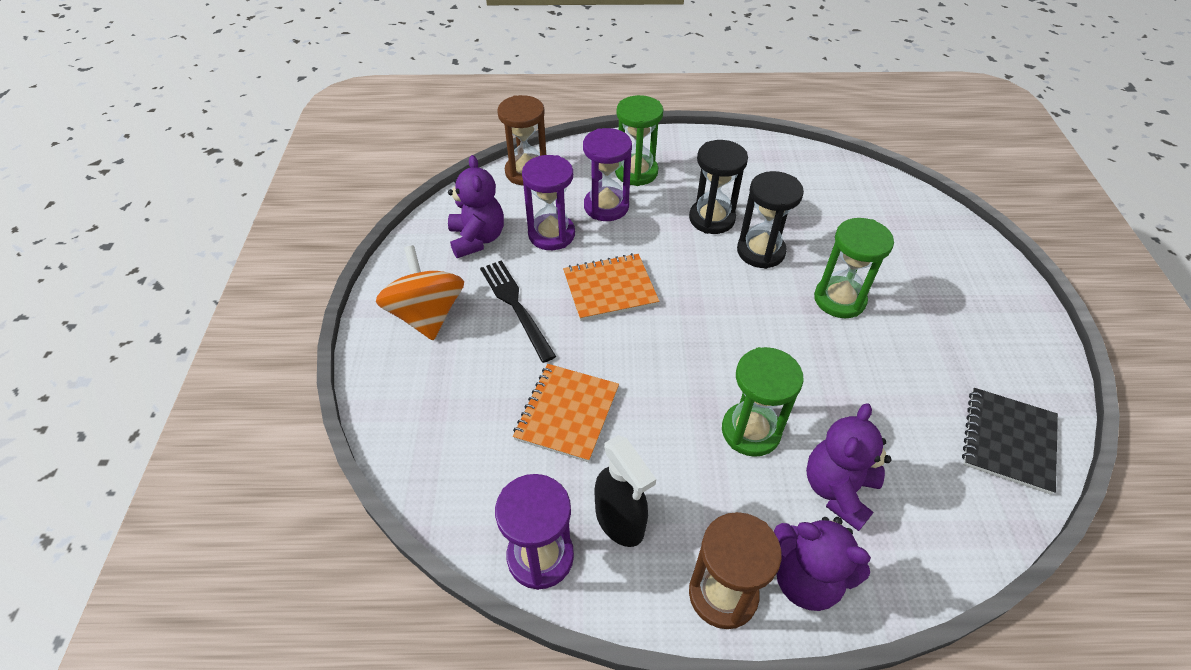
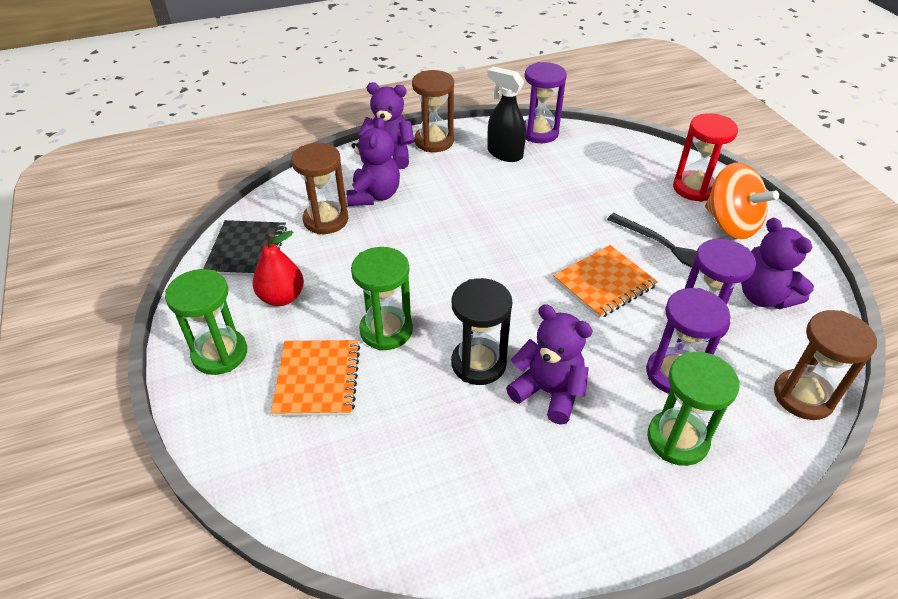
camera: 160 degrees right, 5 degrees down
orange notebook [513,364,619,462] -> orange notebook moved to [271,340,360,416]
black hourglass [689,140,748,234] -> purple teddy bear [506,304,593,425]
green hourglass [722,347,804,457] -> green hourglass moved to [165,269,247,375]
none -> red pear [253,231,304,306]
none -> brown hourglass [291,143,348,234]
none -> red hourglass [673,113,738,202]

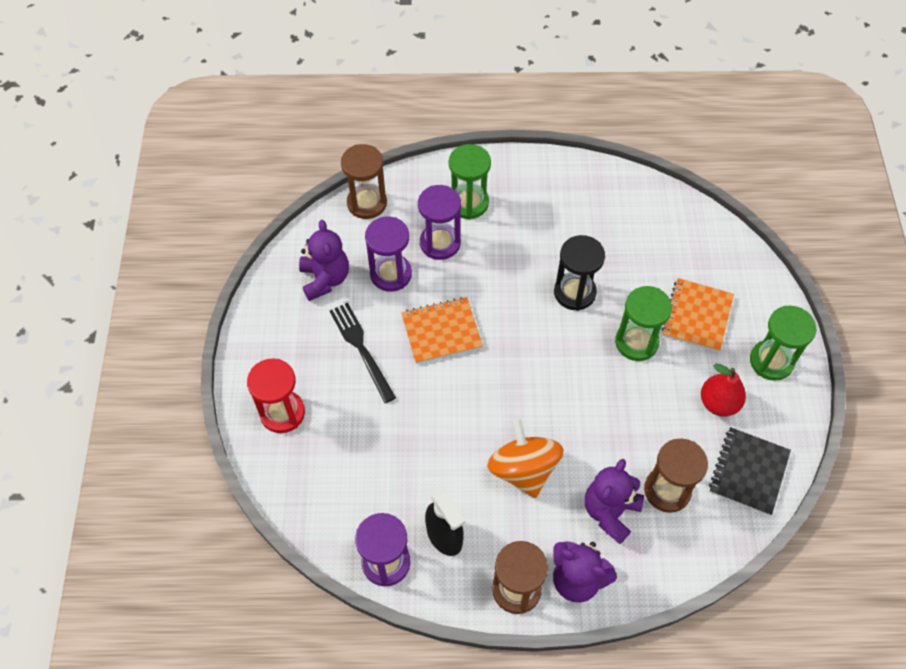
camera: 160 degrees left, 15 degrees up
purple teddy bear [506,304,593,425] -> none
orange spinning top [705,162,779,239] -> orange spinning top moved to [487,418,564,498]

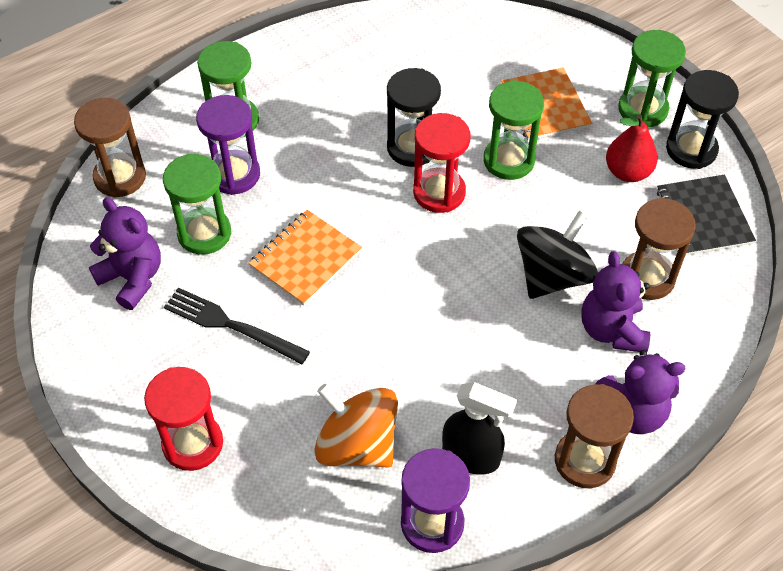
camera: 35 degrees left, 5 degrees down
purple hourglass [365,217,412,292] -> green hourglass [163,154,231,255]
orange spinning top [487,418,564,498] -> orange spinning top moved to [314,384,398,468]
none -> red hourglass [413,113,471,213]
none -> black spinning top [517,210,598,299]
none -> black hourglass [666,70,739,169]

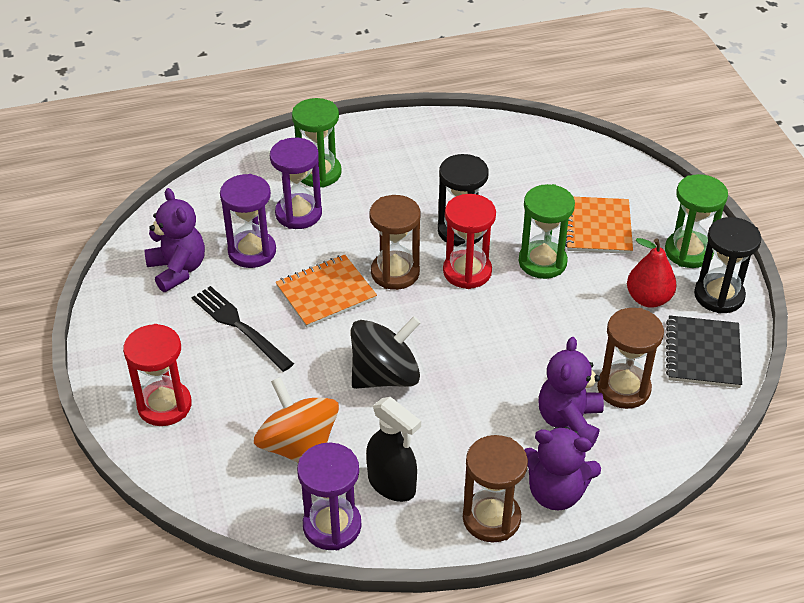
camera: 20 degrees right, 10 degrees down
brown hourglass [74,98,146,198] -> brown hourglass moved to [369,195,421,290]
green hourglass [163,154,231,255] -> purple hourglass [220,174,276,268]
black spinning top [517,210,598,299] -> black spinning top moved to [351,316,421,389]

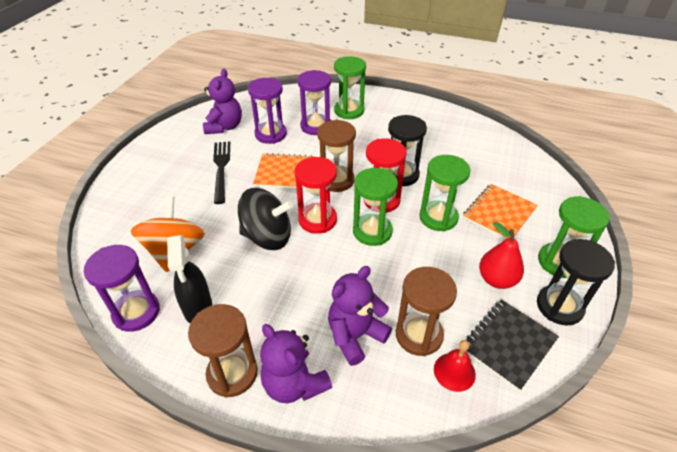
camera: 35 degrees right, 0 degrees up
red hourglass [123,324,192,426] -> red hourglass moved to [294,157,337,234]
none -> green hourglass [353,168,398,246]
none -> red bell [434,340,476,392]

